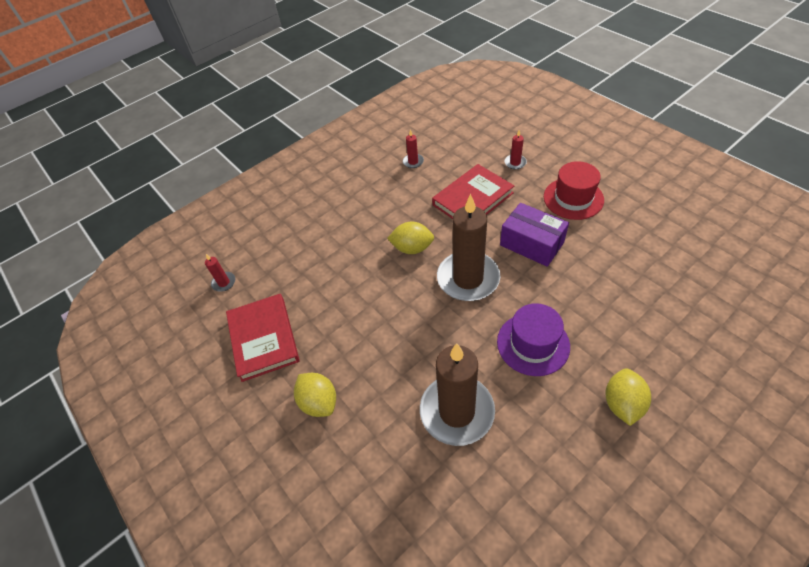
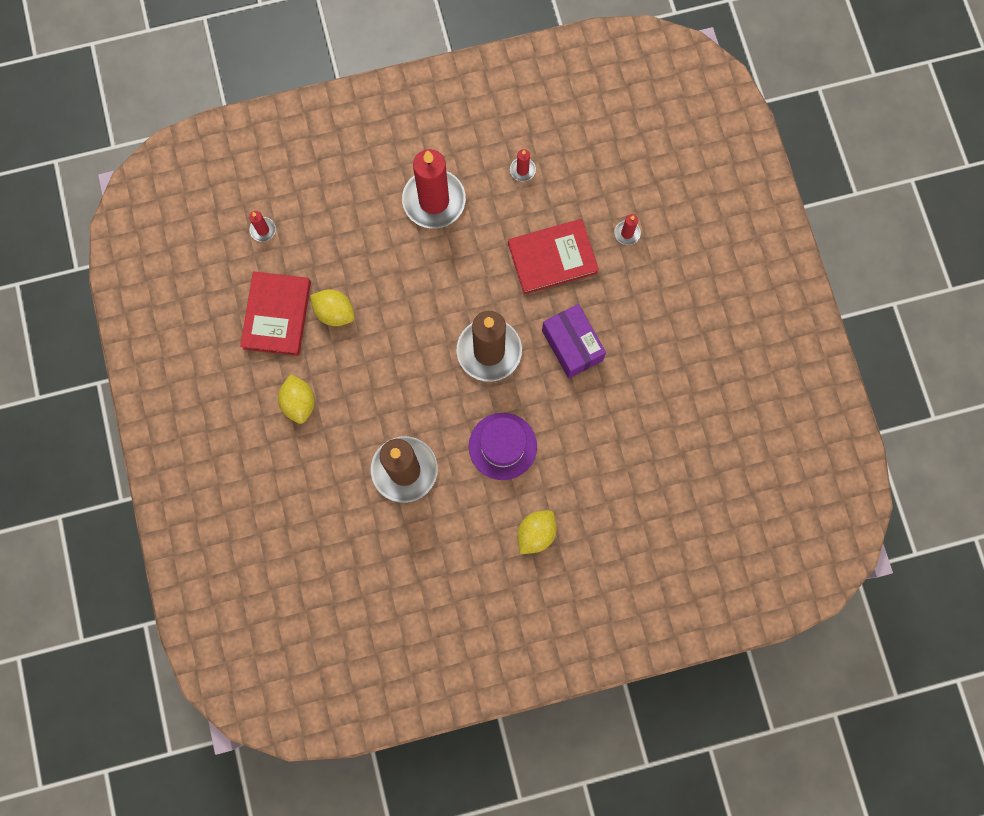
camera: 20 degrees right, 25 degrees up
yellow lemon [387,221,434,254] -> yellow lemon moved to [310,289,355,326]
red hat [544,161,604,220] -> none
none -> red candle [402,149,466,229]

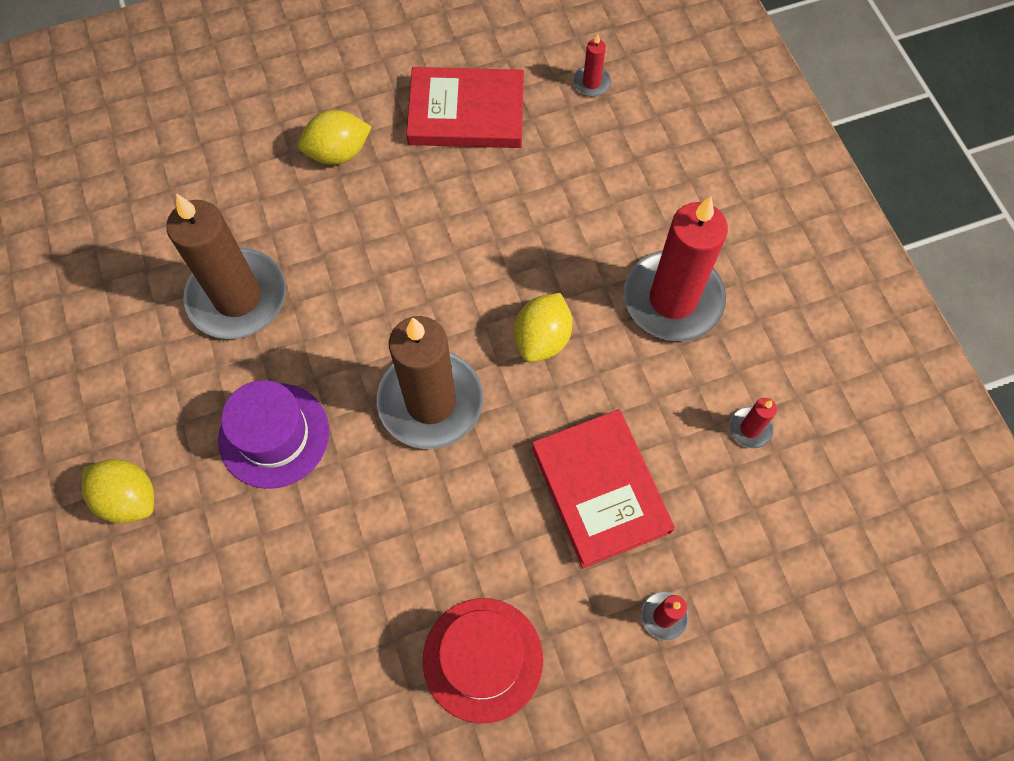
camera: 85 degrees right, 10 degrees down
yellow lemon [310,289,355,326] -> yellow lemon moved to [514,293,572,362]
purple box [542,304,606,378] -> none
none -> red hat [423,598,543,723]

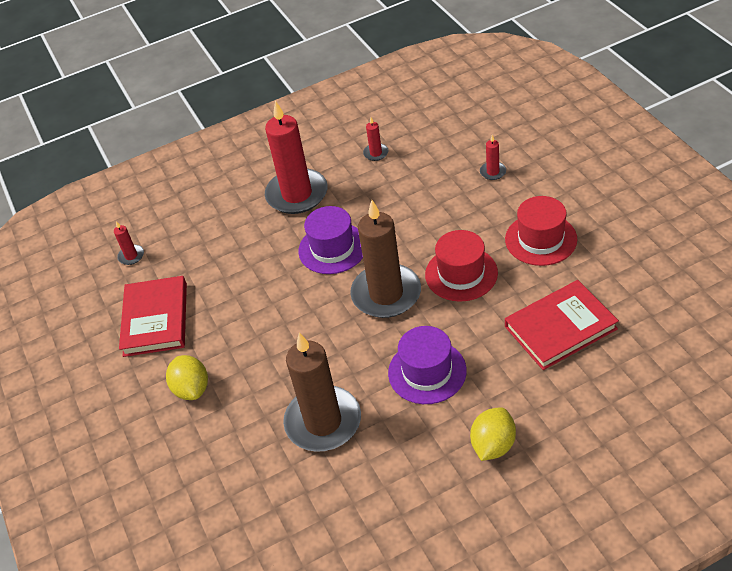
camera: 90 degrees left, 20 degrees down
yellow lemon [514,293,572,362] -> purple hat [298,206,363,274]
red book [532,409,675,568] -> red book moved to [505,280,619,370]
none -> red hat [425,230,498,302]

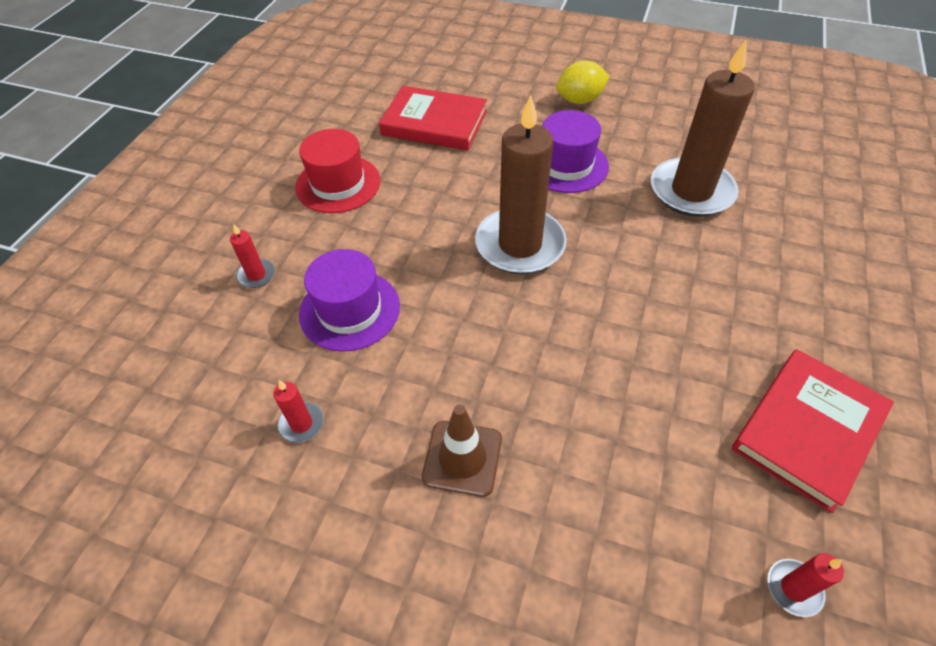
camera: 140 degrees left, 5 degrees up
yellow lemon [166,355,208,400] -> none
red candle [265,101,328,214] -> brown traffic cone [422,405,502,497]
purple hat [298,206,363,274] -> purple hat moved to [299,249,400,351]
red hat [425,230,498,302] -> none

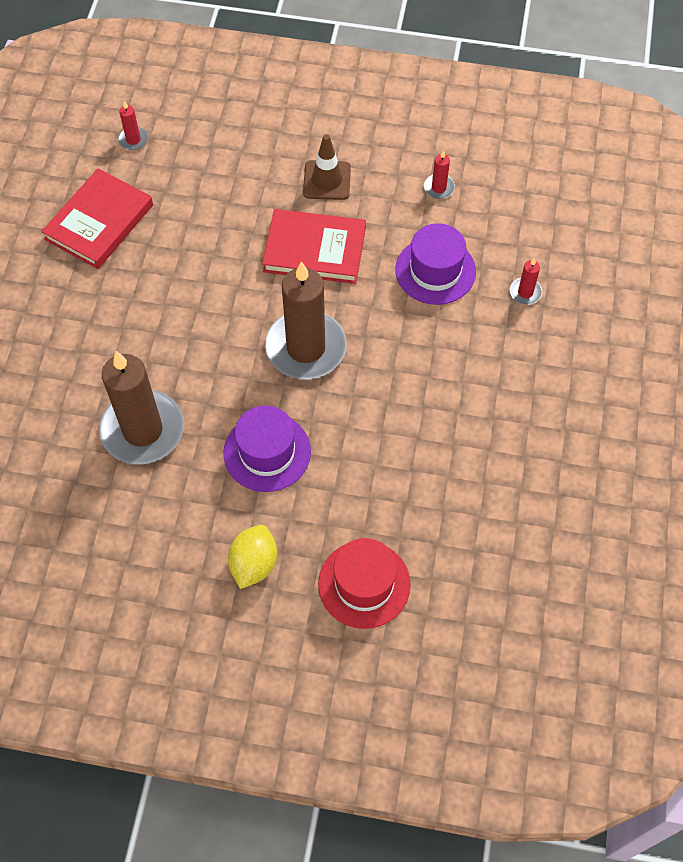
camera: 170 degrees right, 10 degrees up
red hat [295,129,380,213] -> red hat moved to [318,538,411,629]
red book [379,86,487,150] -> red book moved to [262,209,366,284]
yellow lemon [556,60,610,104] -> yellow lemon turned 45 degrees counterclockwise [228,525,277,589]

